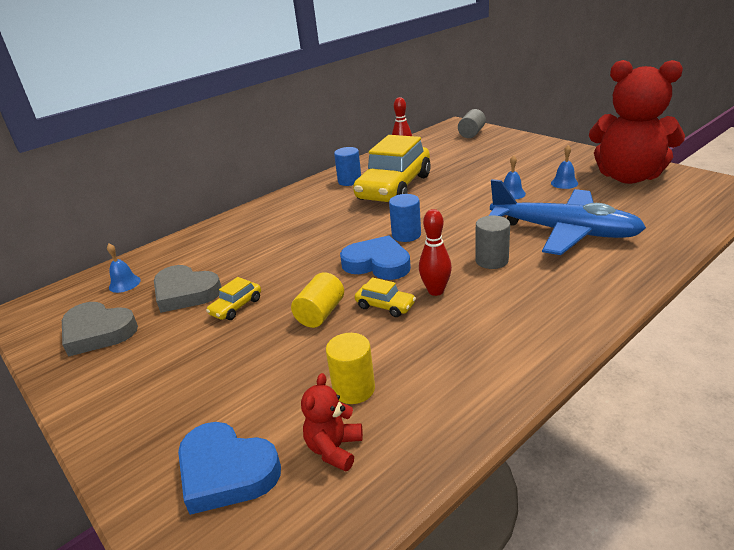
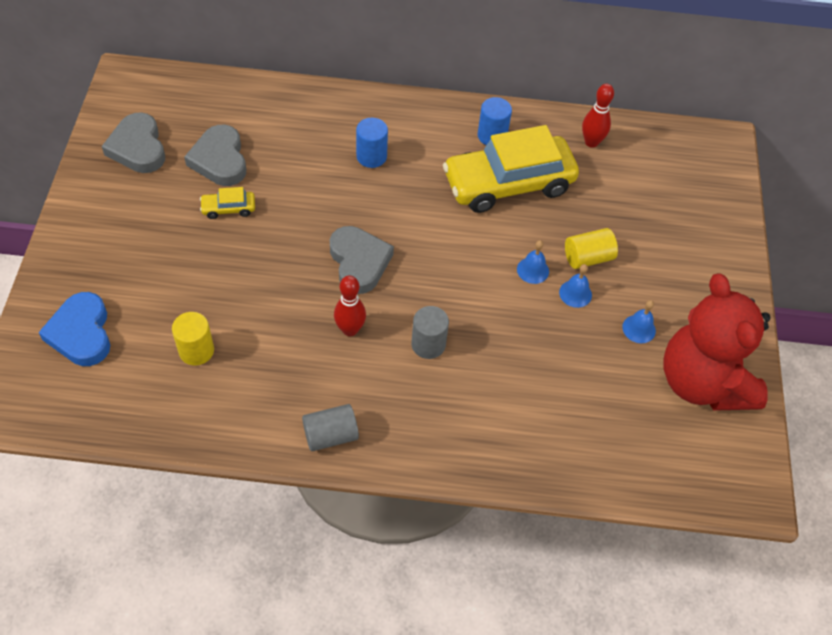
camera: 40 degrees right, 25 degrees up
blue bell [107,243,141,293] -> blue bell moved to [517,240,549,284]
yellow cylinder [291,272,344,328] -> yellow cylinder moved to [565,228,618,269]
red teddy bear [301,373,363,472] -> none
blue heart [340,235,411,280] -> grey heart [330,226,394,294]
yellow car [355,277,416,317] -> none
blue cylinder [389,194,421,242] -> blue cylinder moved to [356,118,388,168]
grey cylinder [458,109,486,138] -> grey cylinder moved to [302,404,359,451]
blue plane [489,179,646,255] -> none

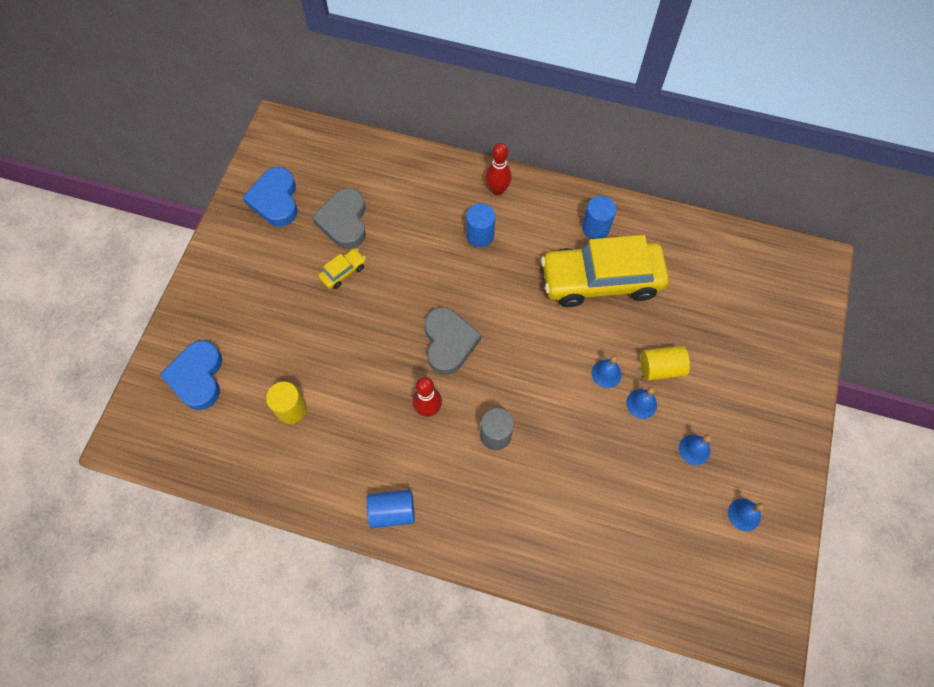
camera: 15 degrees right, 10 degrees up
grey heart [102,112,165,173] -> blue heart [242,167,298,226]
yellow car [200,187,255,219] -> yellow car turned 135 degrees clockwise [318,248,366,289]
grey cylinder [302,404,359,451] -> blue cylinder [367,490,415,528]
red bowling pin [582,84,614,148] -> red bowling pin moved to [486,143,512,195]
red teddy bear [664,274,770,411] -> blue bell [728,499,765,531]

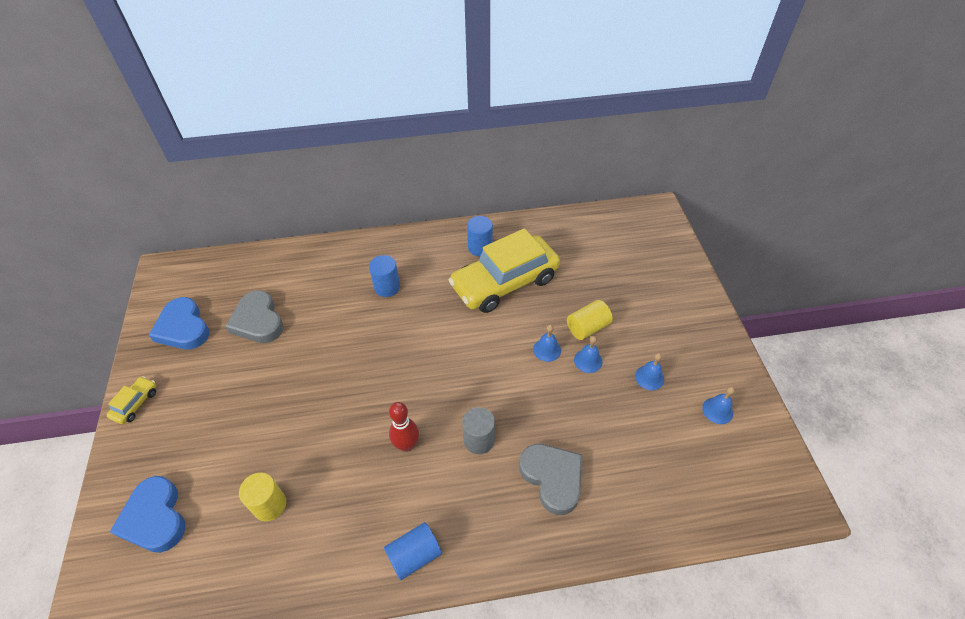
camera: 25 degrees left, 15 degrees down
yellow car [318,248,366,289] -> yellow car moved to [107,376,156,424]
grey heart [424,307,482,375] -> grey heart moved to [519,444,582,515]
red bowling pin [486,143,512,195] -> none

